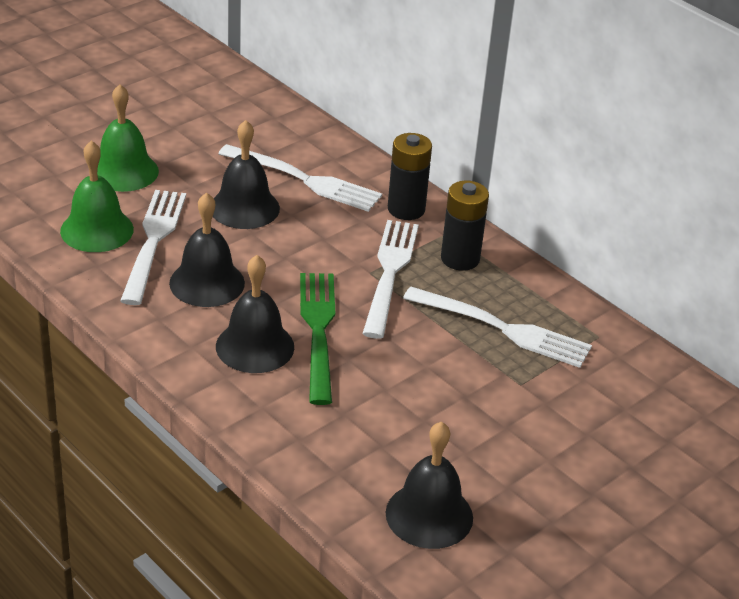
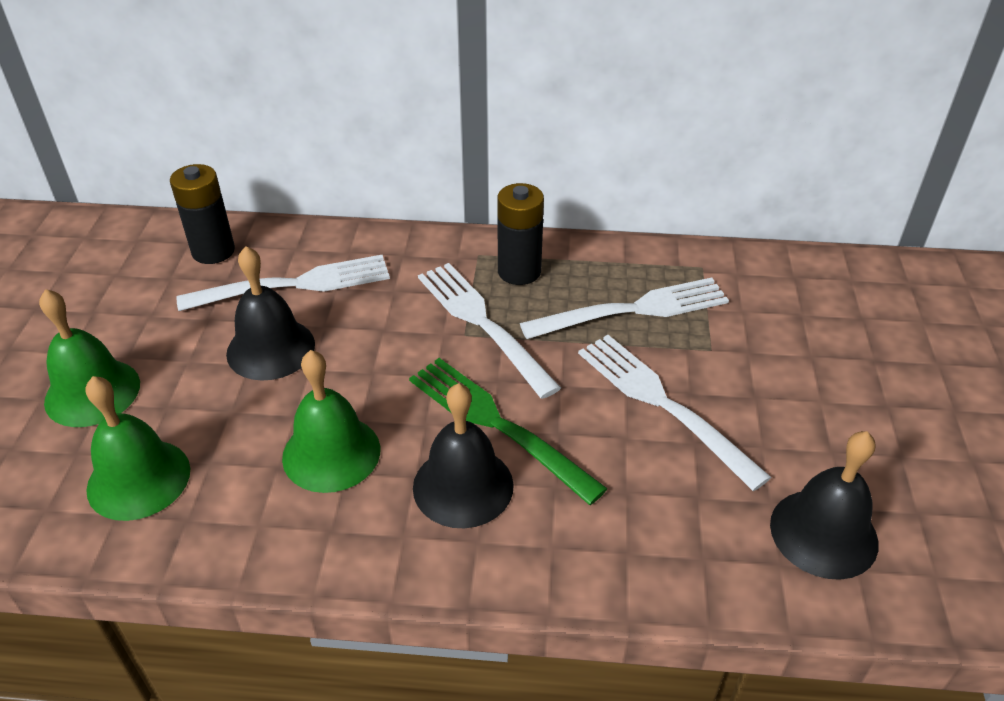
camera: 40 degrees left, 5 degrees up
white fork [120,190,186,305] -> white fork moved to [578,335,772,491]
black bell [169,192,245,307] -> green bell [282,350,380,493]
black battery [388,133,432,220] -> black battery moved to [170,164,235,264]

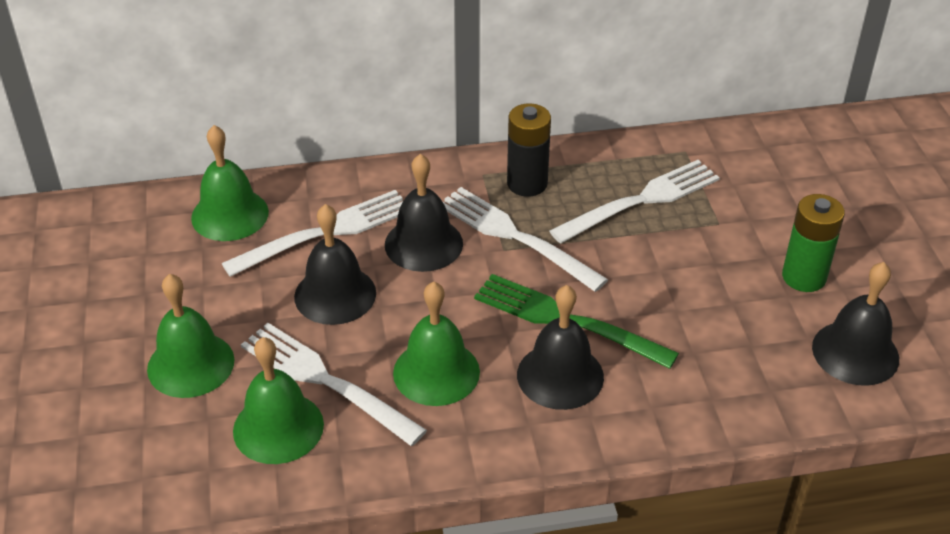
camera: 15 degrees left, 0 degrees up
black battery [170,164,235,264] -> green bell [191,125,269,241]
white fork [578,335,772,491] -> white fork moved to [241,323,427,446]
none -> black bell [385,154,463,272]
none -> green battery [782,194,845,292]

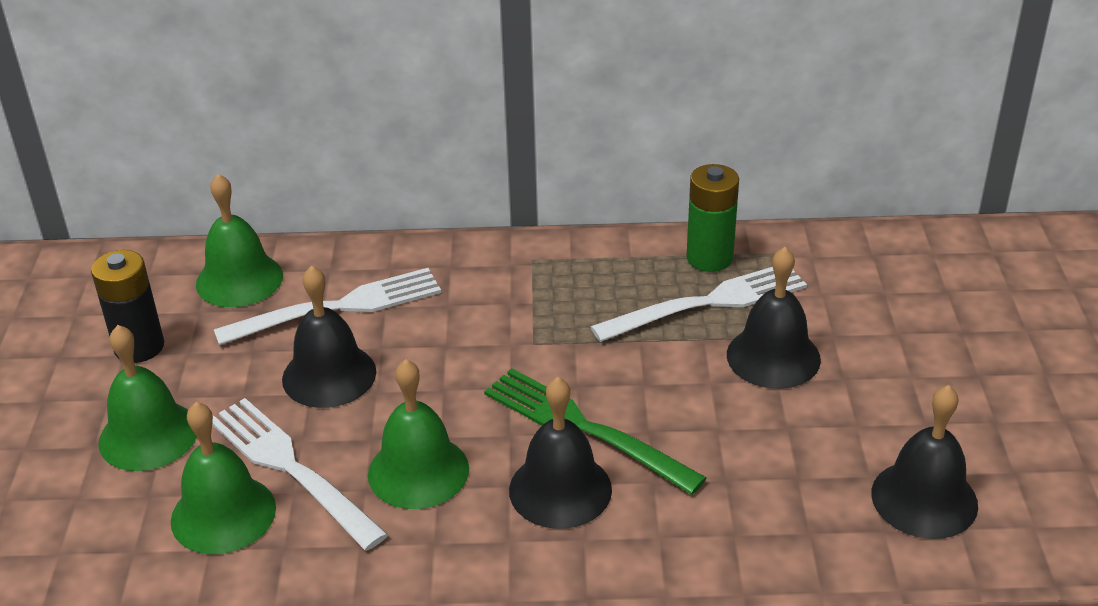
camera: 10 degrees right, 5 degrees down
black bell [385,154,463,272] -> black bell moved to [727,247,821,389]
white fork [443,187,608,292] -> none
black battery [507,104,551,197] -> black battery moved to [91,250,164,363]
green battery [782,194,845,292] -> green battery moved to [686,164,739,272]

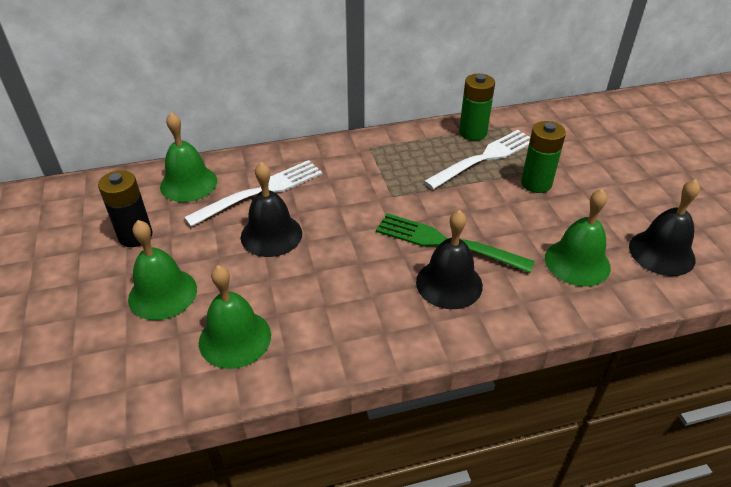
camera: 15 degrees left, 5 degrees up
white fork [212,398,388,551] -> none
green bell [368,359,469,509] -> green bell moved to [545,189,611,286]
black bell [727,247,821,389] -> green battery [521,121,566,193]

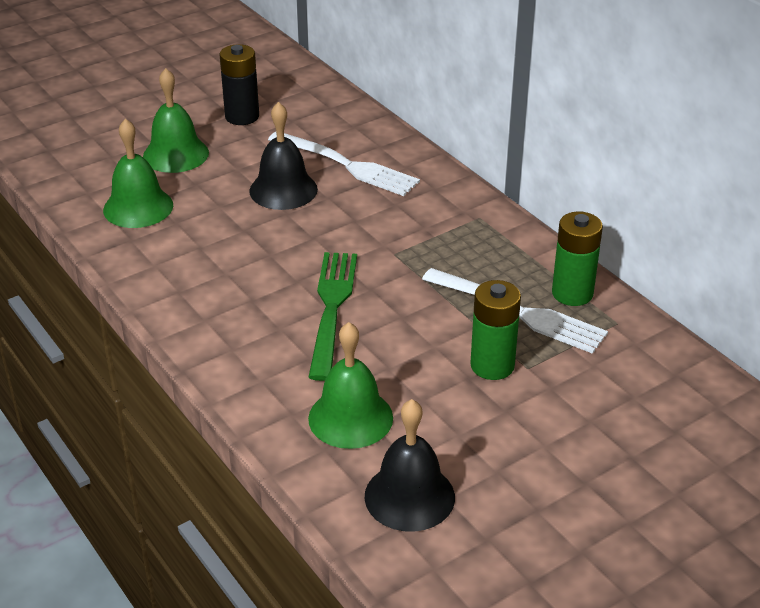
camera: 70 degrees right, 5 degrees down
green bell [160,112,217,202] -> none
black bell [416,210,483,309] -> none

